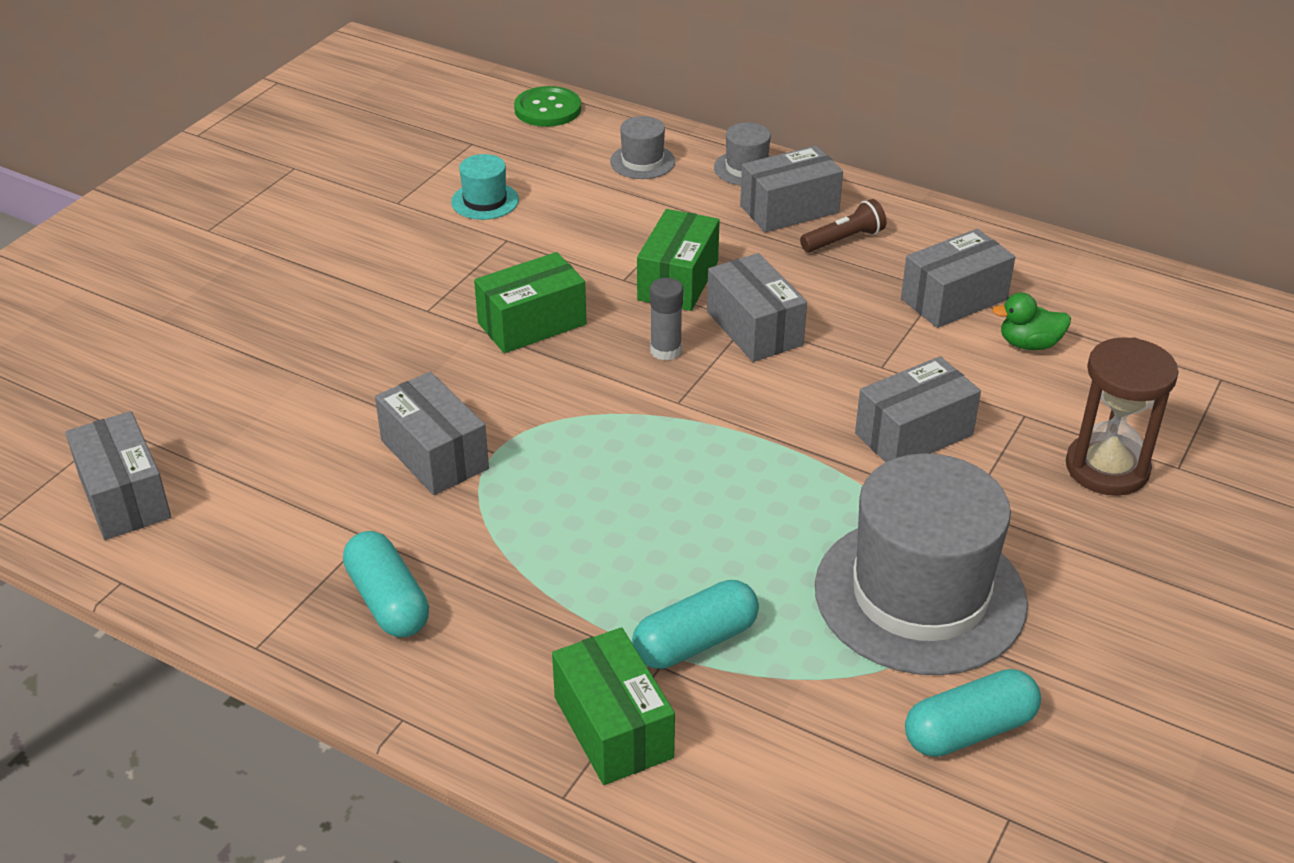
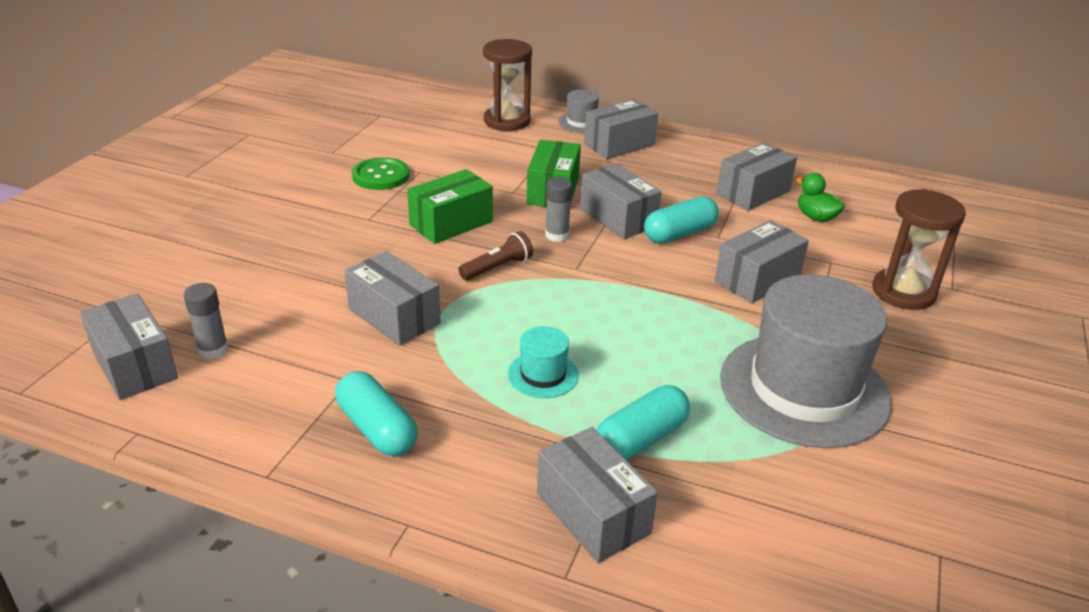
camera: 10 degrees left, 5 degrees down
turquoise hat [451,154,519,220] -> turquoise hat moved to [508,326,579,398]
green button [514,86,581,127] -> green button moved to [352,157,409,190]
green box [552,627,675,785] -> grey box [537,427,658,563]
grey hat [610,116,675,179] -> brown hourglass [483,39,532,131]
brown flashlight [800,199,886,252] -> brown flashlight moved to [459,231,533,280]
turquoise capsule [905,669,1041,757] -> turquoise capsule moved to [644,197,719,244]
green duck [992,292,1071,350] -> green duck turned 60 degrees clockwise [796,173,845,222]
none -> grey glue stick [184,283,228,360]

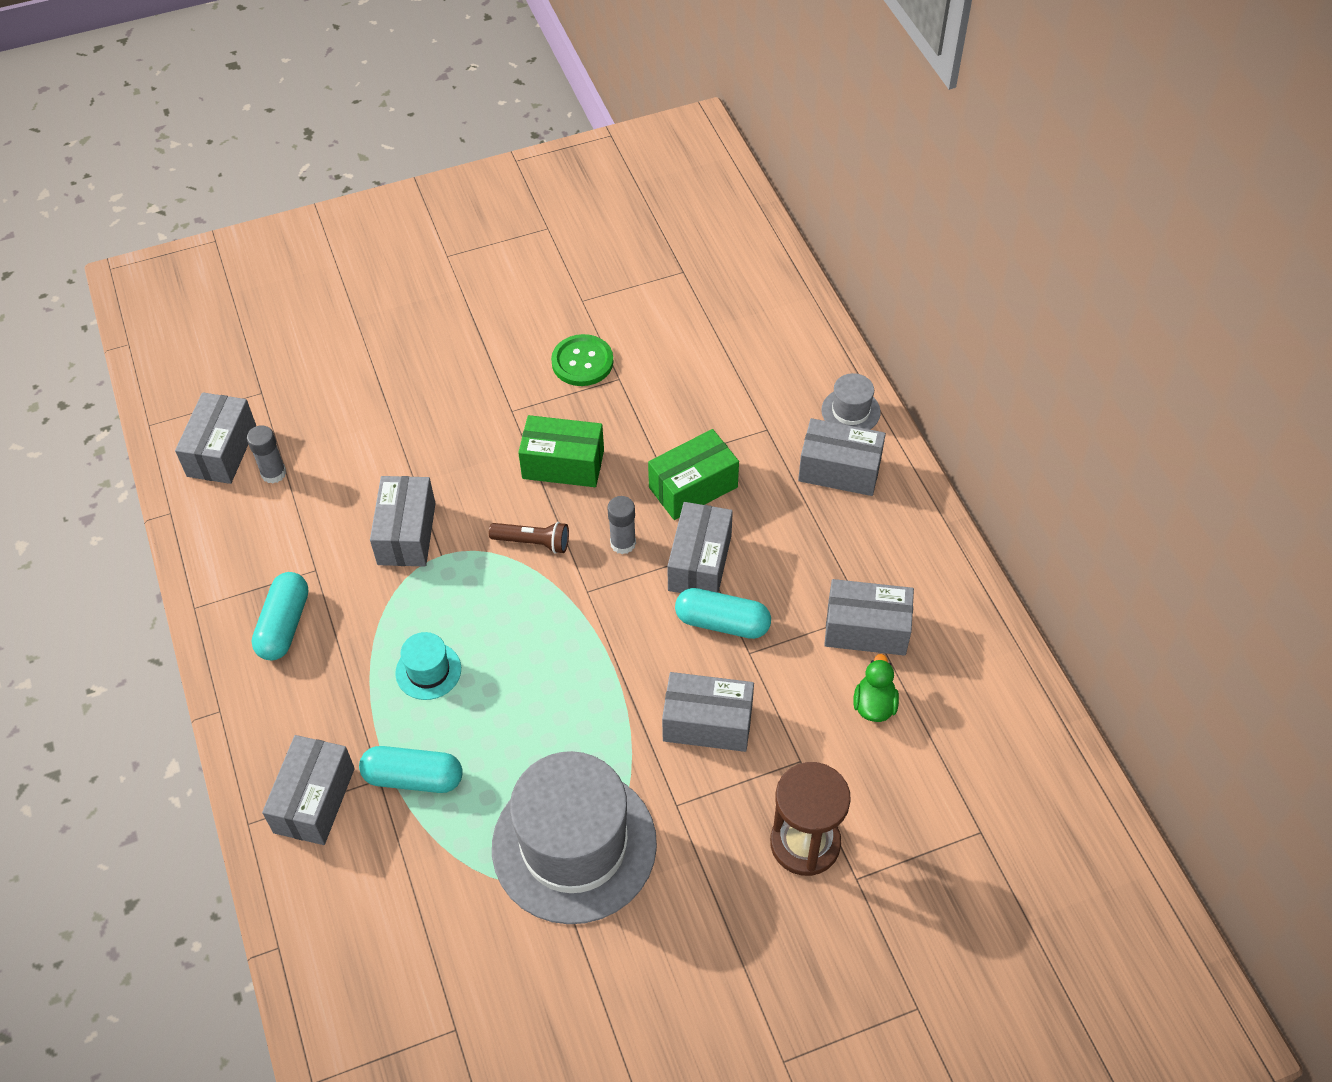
camera: 50 degrees right, 20 degrees up
brown hourglass [483,39,532,131] -> none

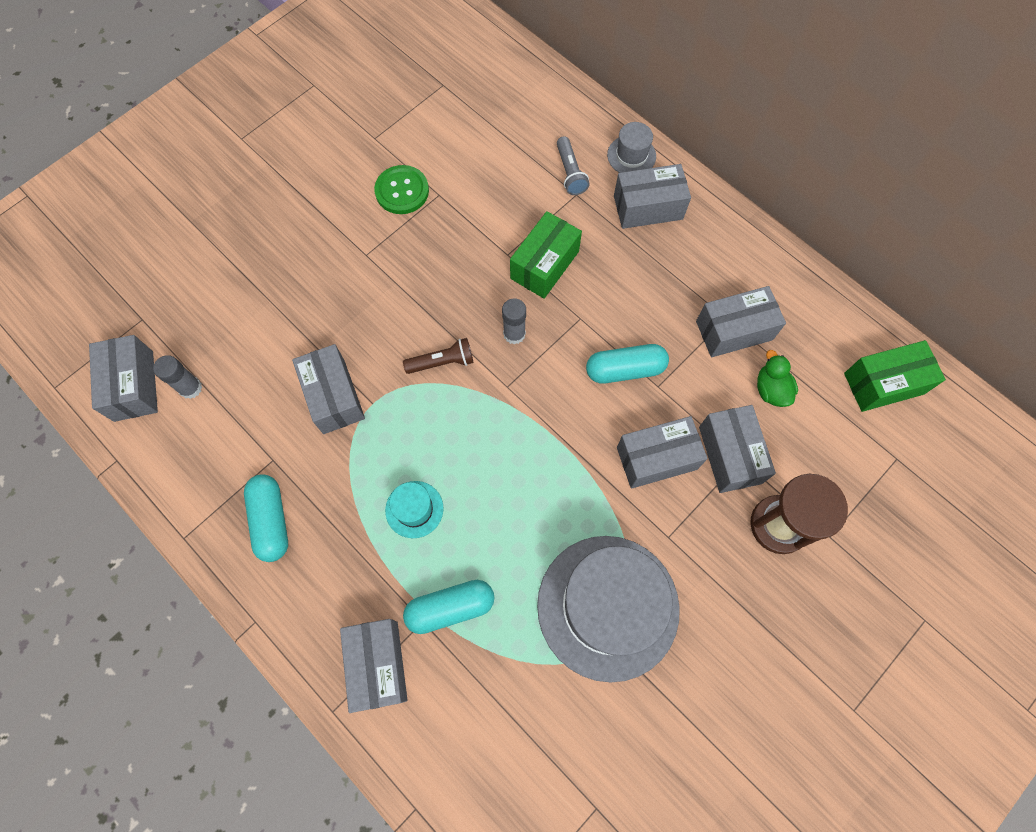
camera: 25 degrees left, 15 degrees up
green box [518,415,604,487] -> green box moved to [844,340,946,412]
grey box [667,502,733,593] -> grey box moved to [699,405,776,493]
none -> grey flashlight [557,136,590,195]

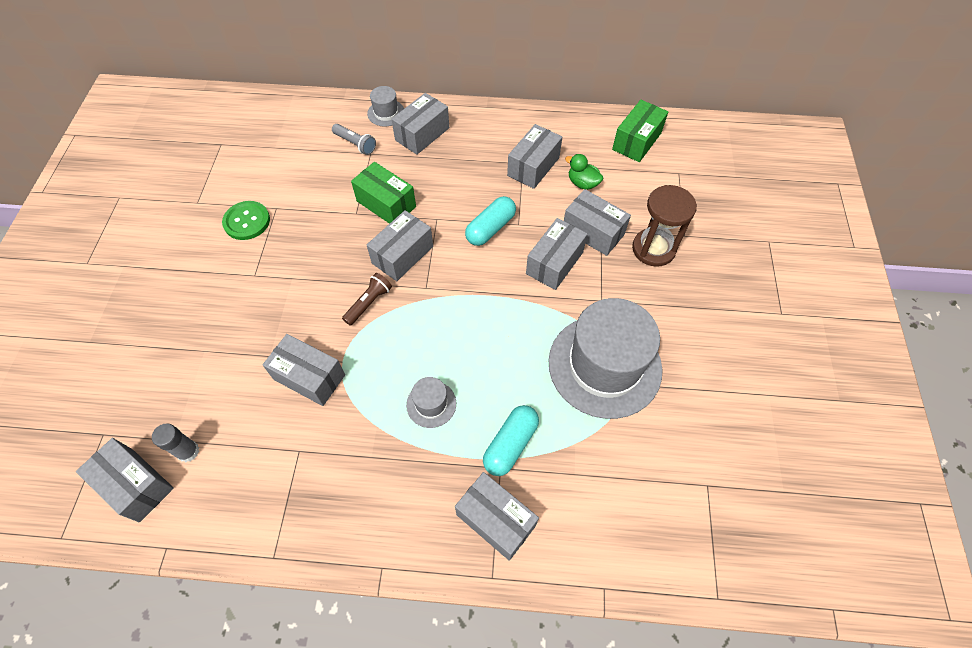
camera: 40 degrees left, 10 degrees down
turquoise capsule [244,474,288,562] -> none
turquoise hat [385,481,443,538] -> grey hat [406,377,456,428]
grey glue stick [502,299,526,344] -> grey box [367,210,433,281]
green box [510,211,582,299] -> green box turned 45 degrees counterclockwise [351,162,416,224]

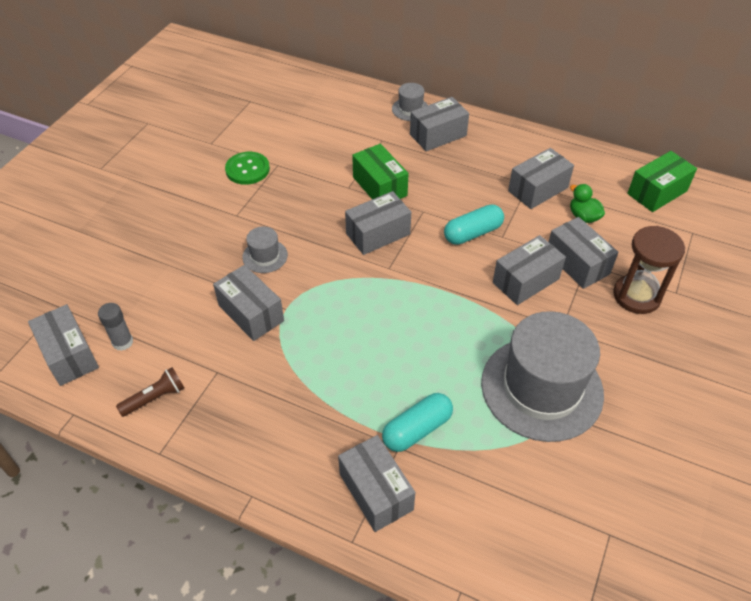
camera: 20 degrees right, 10 degrees down
grey flashlight [332,124,376,155] -> none
brown flashlight [342,273,392,326] -> brown flashlight moved to [116,367,184,417]
grey hat [406,377,456,428] -> grey hat moved to [242,226,288,273]

